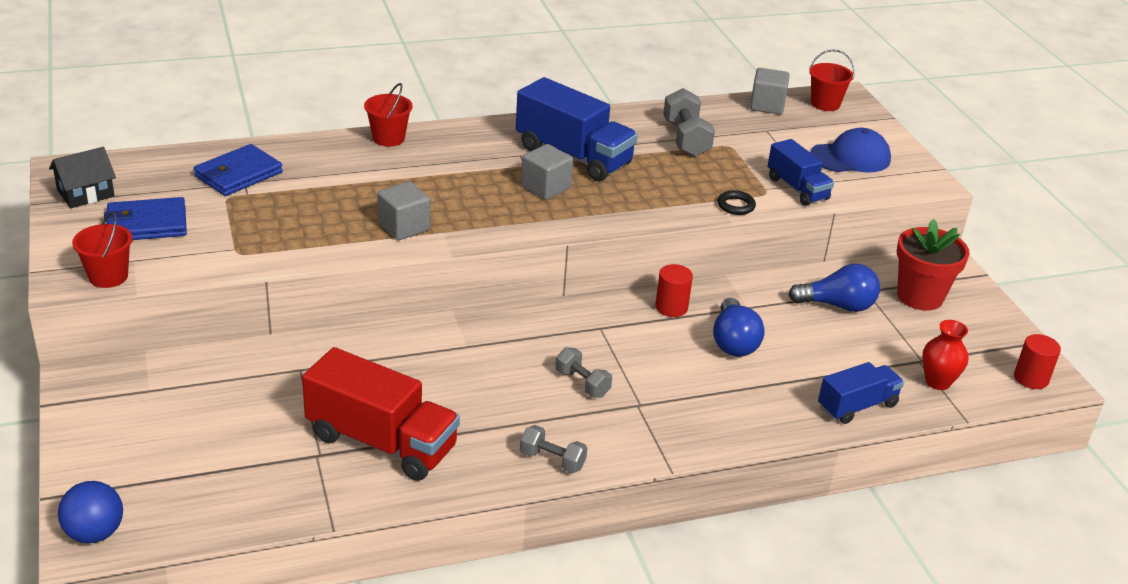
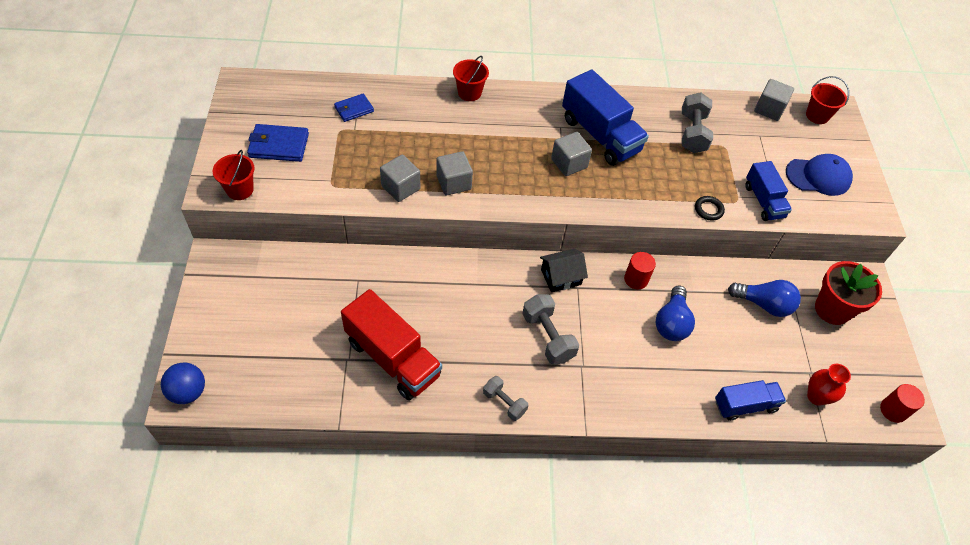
camera: 15 degrees right, 20 degrees up
black house [49,147,116,208] -> black house moved to [540,249,588,292]
blue wallet [194,144,283,196] -> blue wallet [334,93,374,122], size x0.64
grey dumbbell [555,347,612,397] -> grey dumbbell [522,294,579,365], size x1.57
none -> grey cube [380,155,420,202]

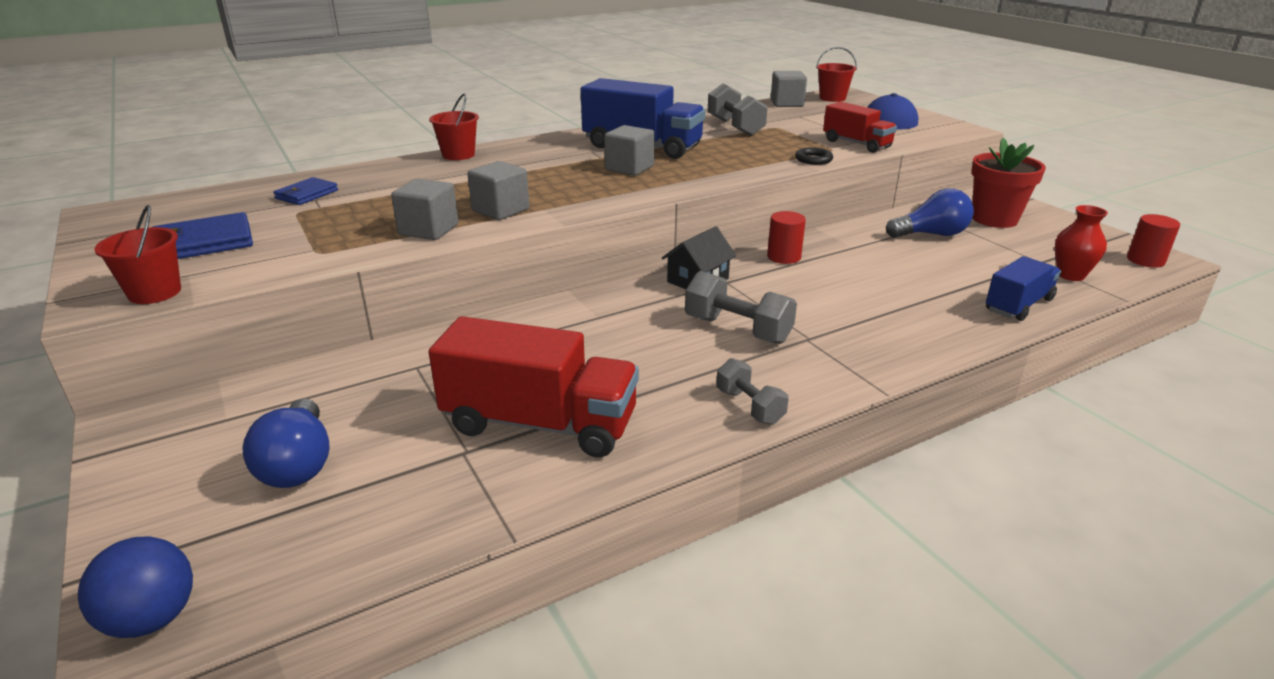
camera: 25 degrees left, 25 degrees down
grey dumbbell [483,376,528,421] -> grey dumbbell turned 45 degrees clockwise [716,358,789,425]
blue light bulb [656,285,695,341] -> blue light bulb moved to [242,399,330,488]
blue truck [745,161,792,221] -> red truck [823,102,897,153]

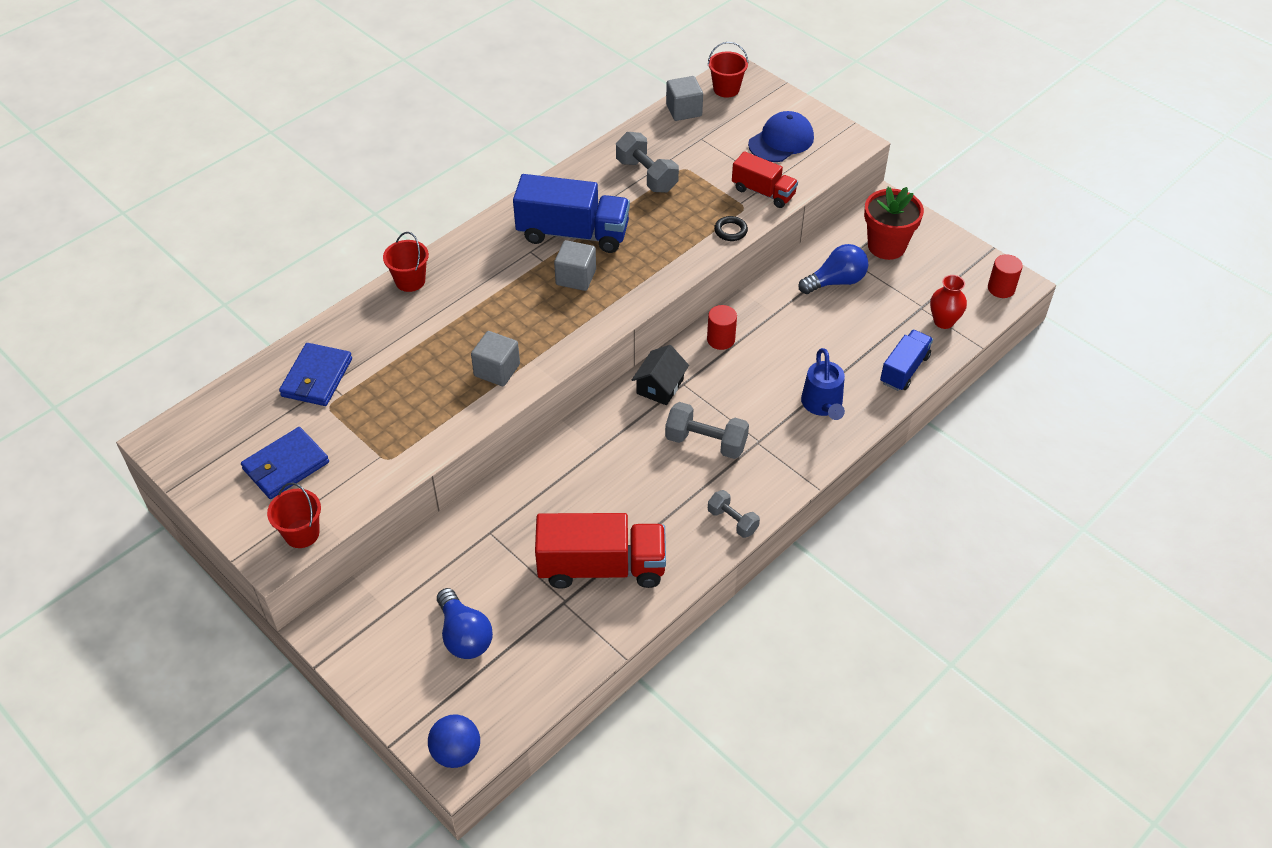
camera: 15 degrees left, 20 degrees up
blue wallet [273,177,338,205] -> blue wallet [279,343,352,406], size x1.55
grey cube [391,179,458,240] -> none
none -> blue watering can [801,348,845,420]

